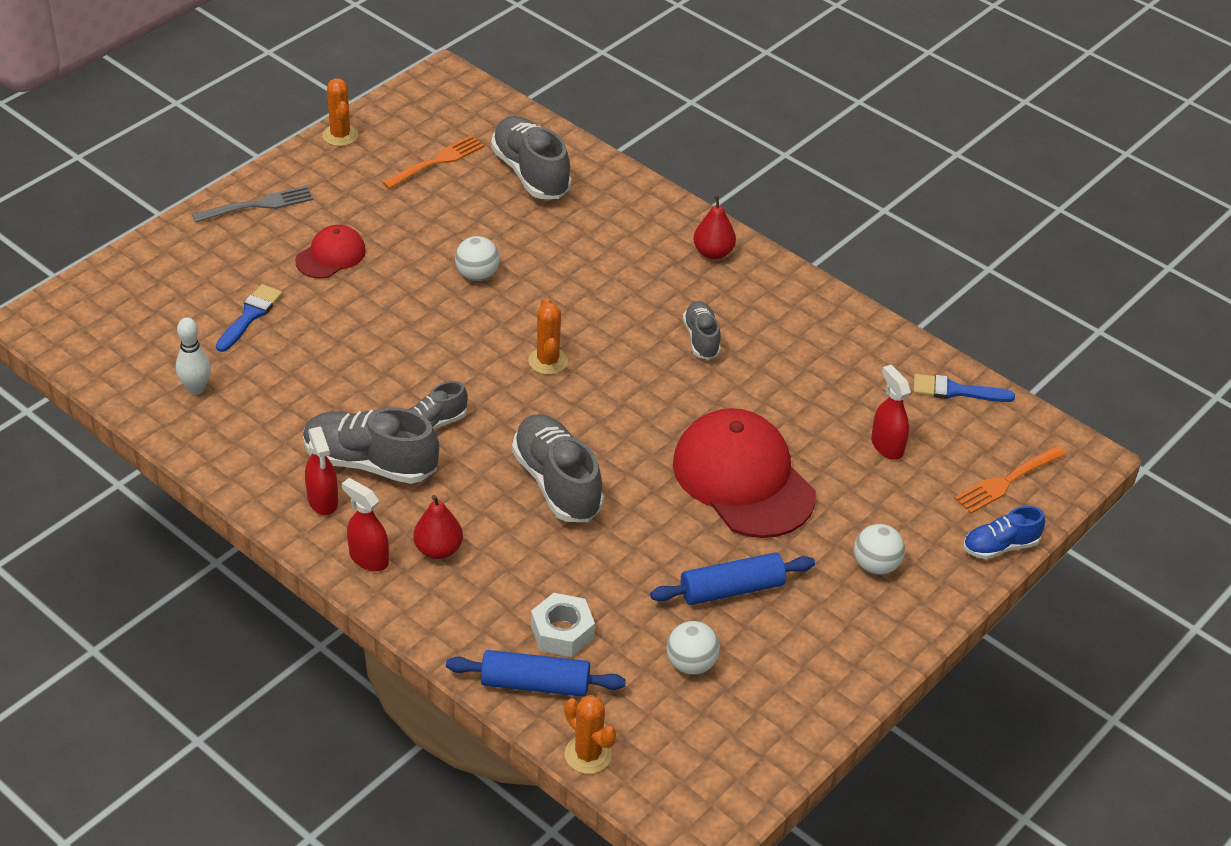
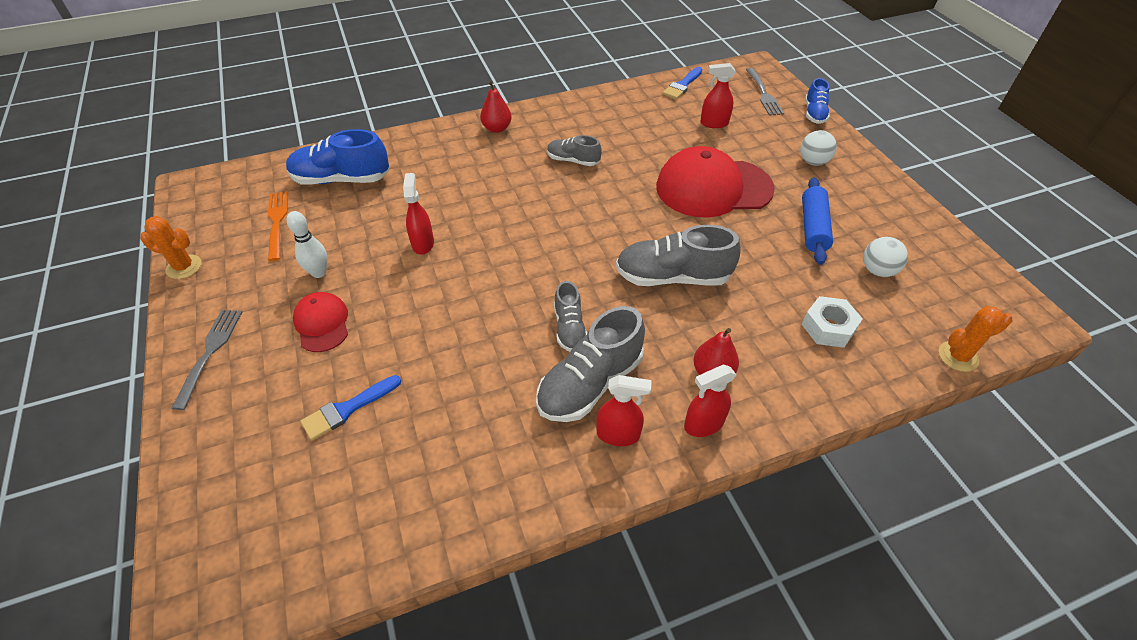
camera: 60 degrees left, 5 degrees up
white bowling pin [176,317,211,395] -> white bowling pin moved to [287,211,328,278]
blue brush [216,284,283,352] -> blue brush turned 90 degrees counterclockwise [301,375,401,440]
blue rolling pin [446,650,626,697] -> none
white ball [455,236,500,281] -> red spray bottle [403,173,434,255]
grey shoe [491,116,572,199] -> blue shoe [286,129,389,185]
orange cactus [528,298,568,375] -> none
orange fork [954,446,1066,513] -> grey fork [746,68,784,116]

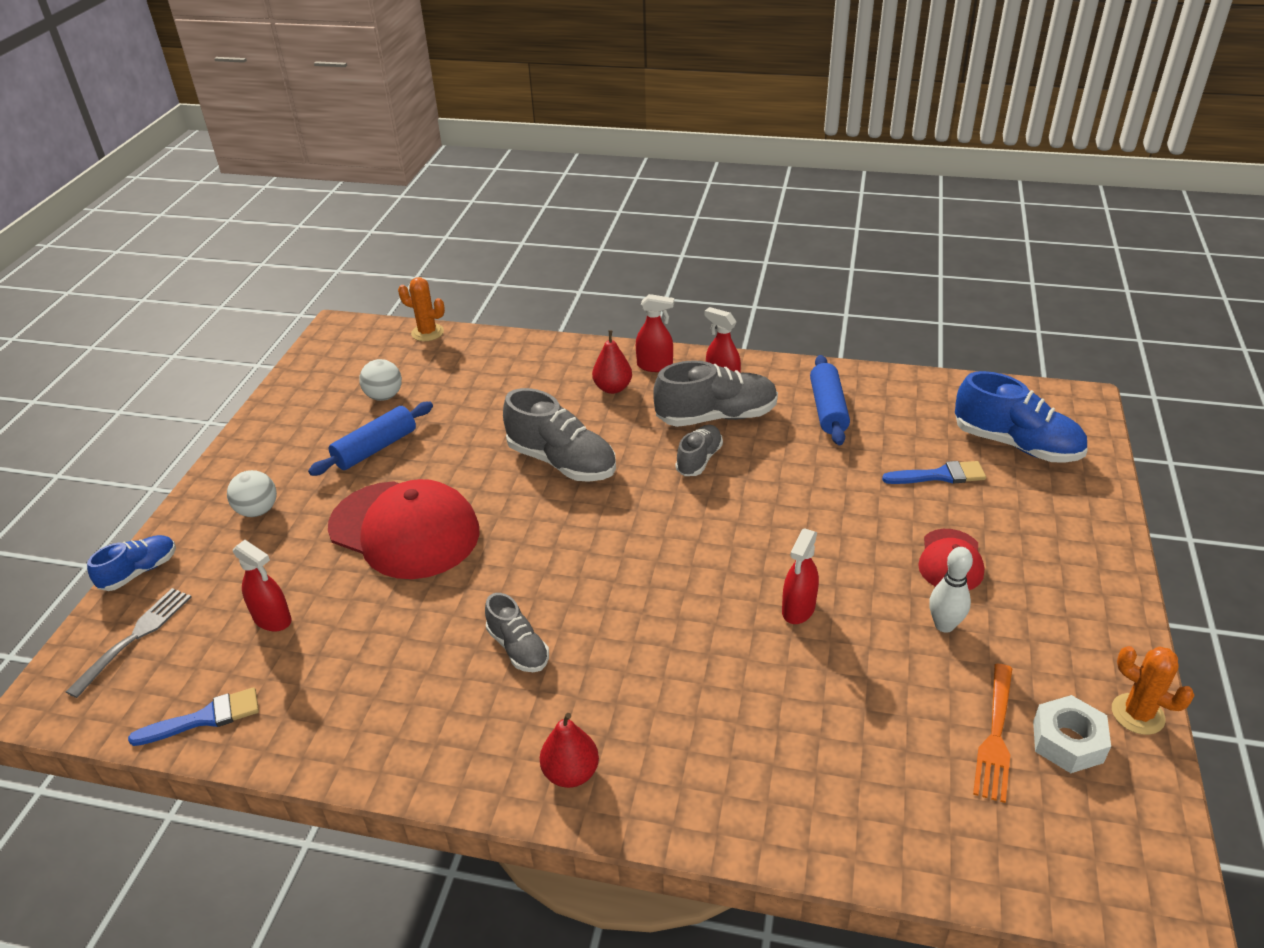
camera: 145 degrees left, 10 degrees down
grey fork [171,310,242,410] -> none
blue shoe [286,129,389,185] -> blue shoe moved to [955,371,1088,463]
white nut [802,296,863,348] -> white nut moved to [1033,695,1111,773]
none -> blue rolling pin [810,355,850,445]

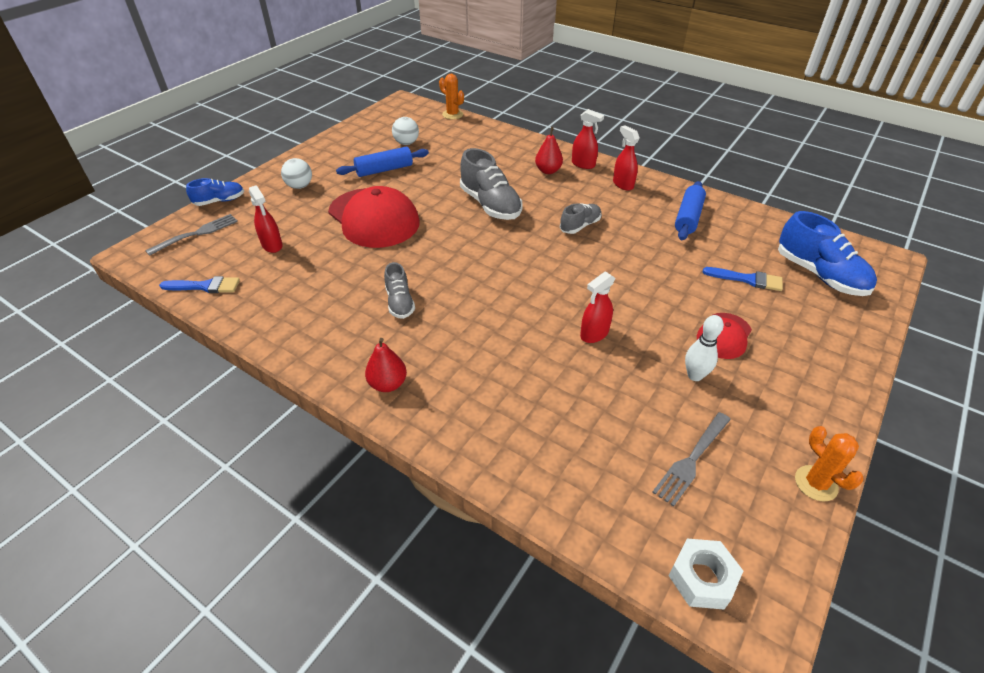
camera: 20 degrees right, 5 degrees up
grey shoe [653,360,778,427] -> none
orange fork [973,664,1012,803] -> grey fork [652,412,731,507]
white nut [1033,695,1111,773] -> white nut moved to [669,539,743,610]

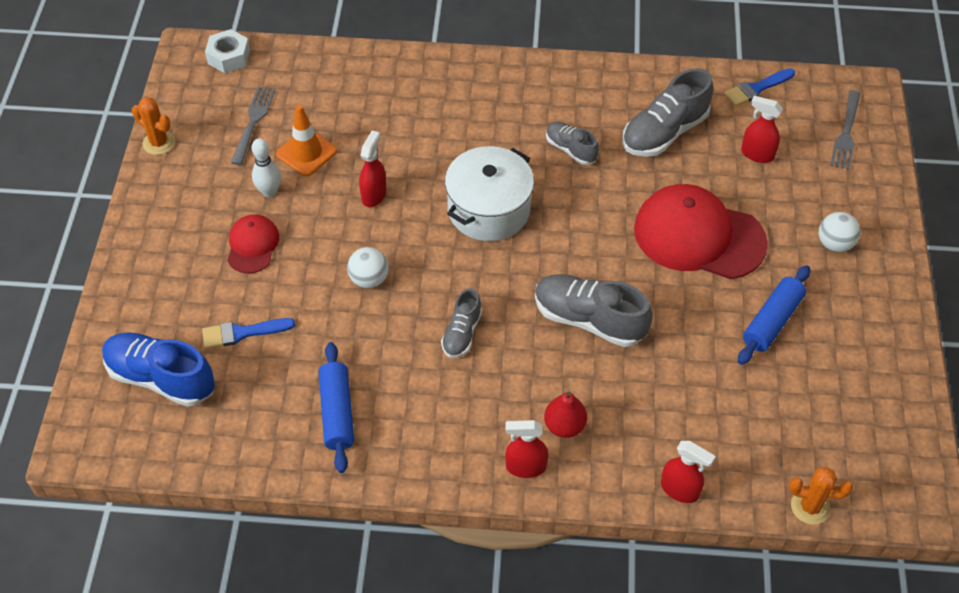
camera: 150 degrees right, 10 degrees up
blue shoe [186,178,244,206] -> none
red pear [365,338,407,392] -> none
white ball [392,117,419,145] -> white ball moved to [347,247,389,288]
red spray bottle [613,125,640,191] -> red spray bottle moved to [661,441,716,503]
none -> orange traffic cone [276,105,337,176]
none -> white pot [445,146,534,241]
none -> grey shoe [622,68,713,157]

